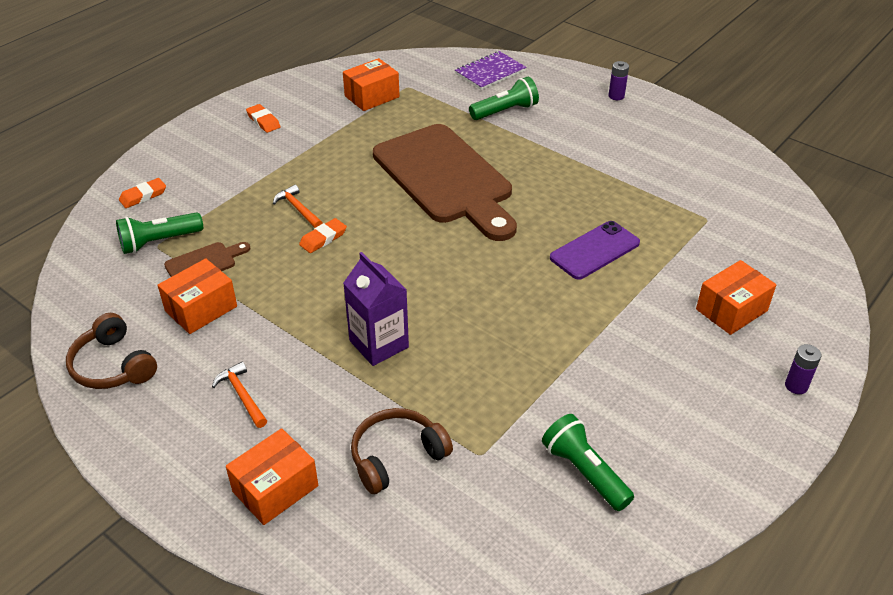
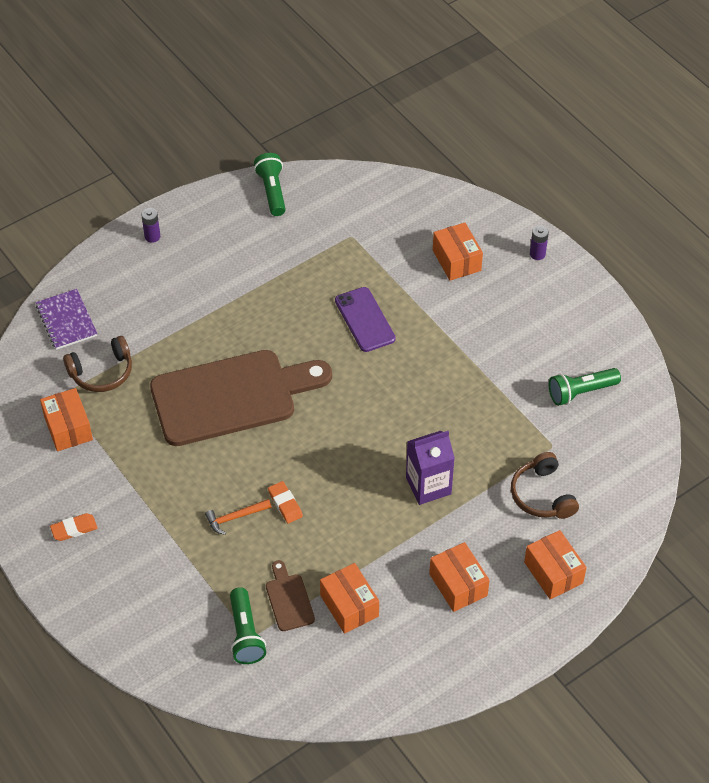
camera: 75 degrees left, 10 degrees up
brown headphones [66,313,157,389] -> brown headphones moved to [63,336,132,392]
orange eraser [119,178,166,208] -> none
orange hammer [212,362,267,428] -> orange box [429,542,490,612]
green flashlight [469,77,539,120] -> green flashlight moved to [254,153,286,216]

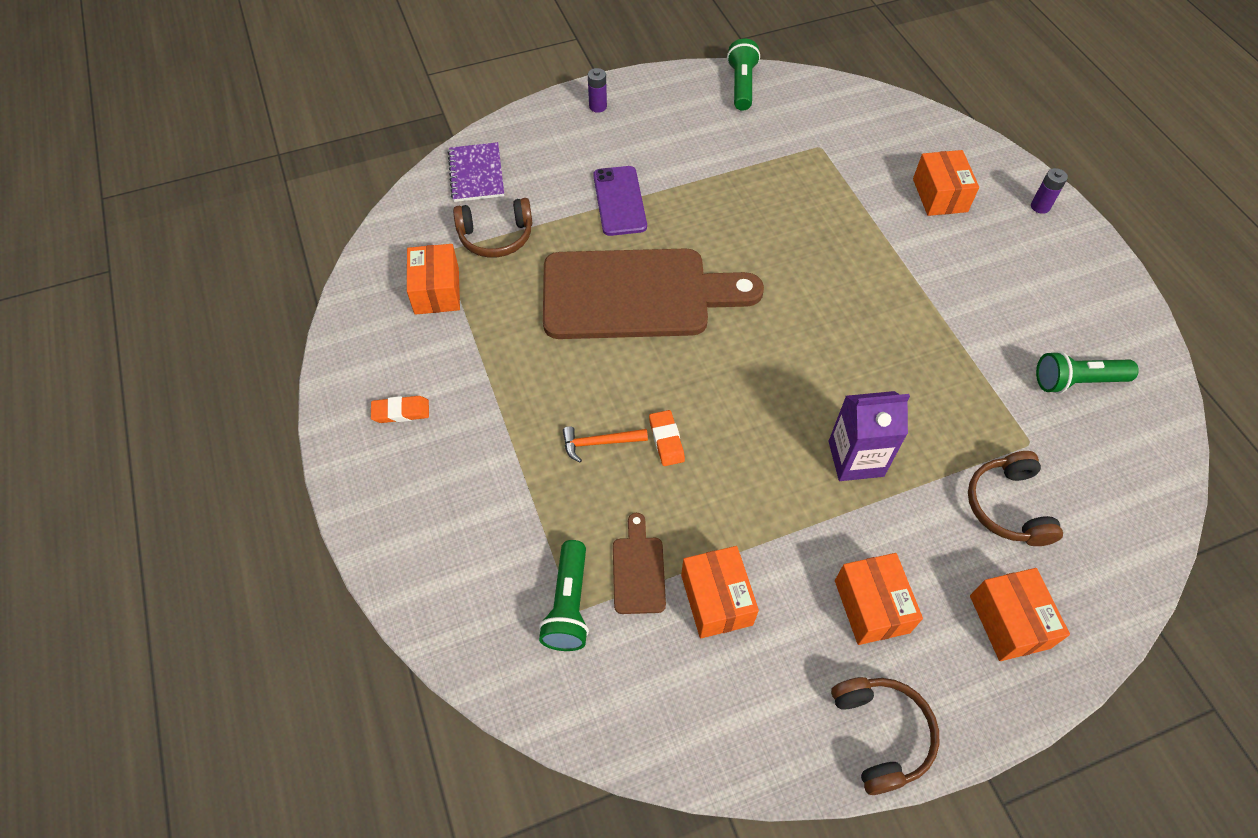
camera: 15 degrees right, 5 degrees up
purple phone [335,287,396,352] -> purple phone moved to [593,166,647,236]
none -> brown headphones [831,677,939,795]

